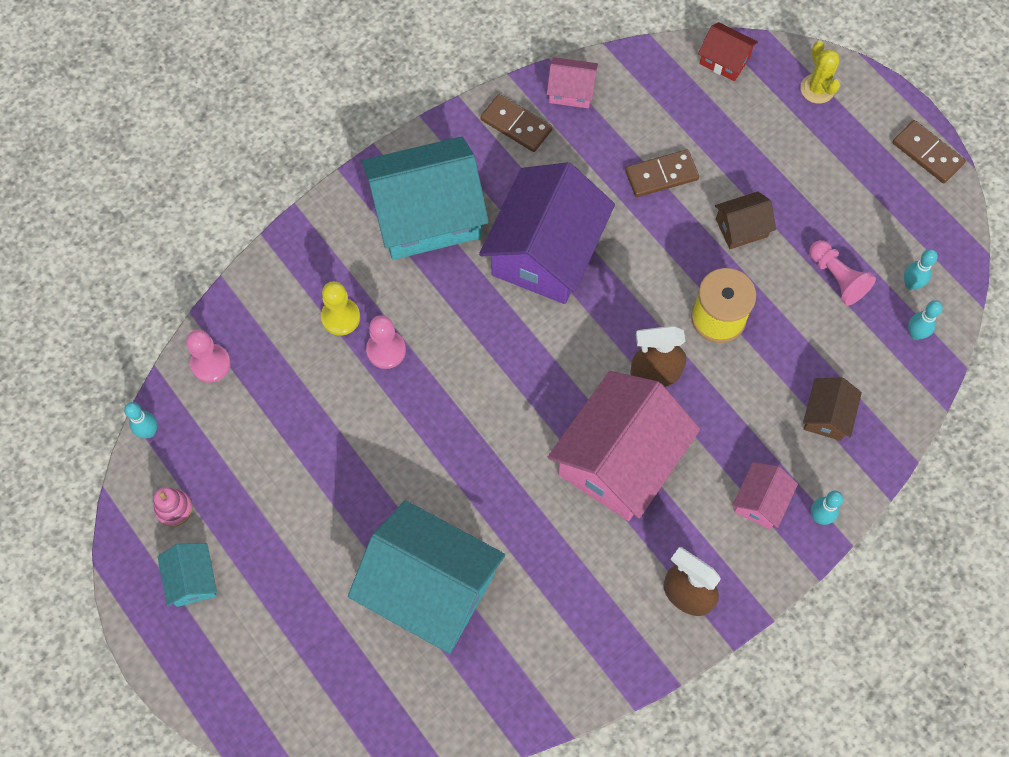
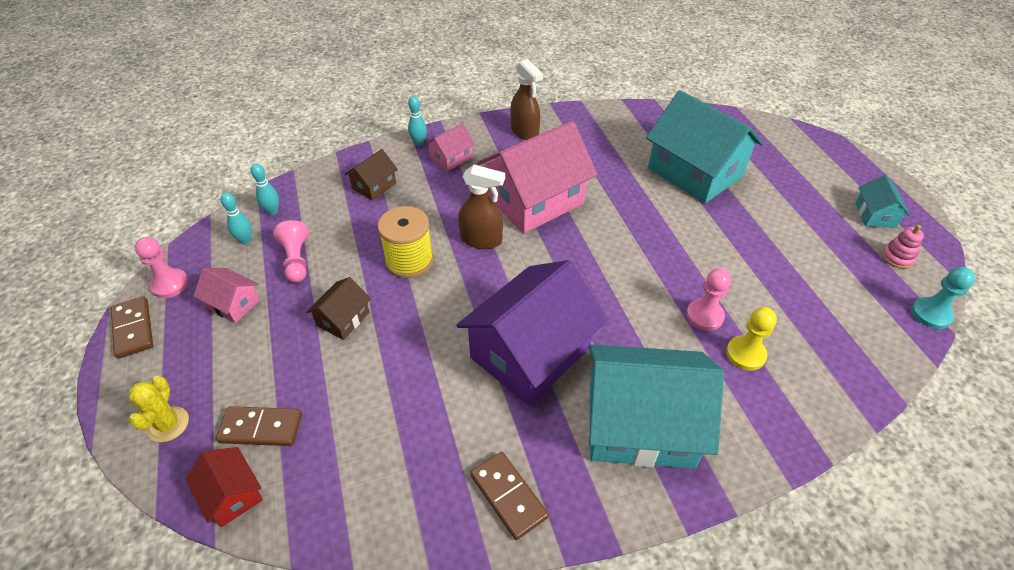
camera: 160 degrees left, 20 degrees down
turquoise bowling pin [124,402,157,438] -> turquoise pawn [911,267,975,329]
pink pawn [186,329,231,383] -> pink pawn moved to [135,237,189,298]
pink house [547,57,598,108] -> pink house moved to [193,268,260,323]
brown domino [625,149,699,197] -> brown domino moved to [216,406,302,446]
brown house [715,191,776,249] -> brown house turned 60 degrees counterclockwise [306,277,371,340]

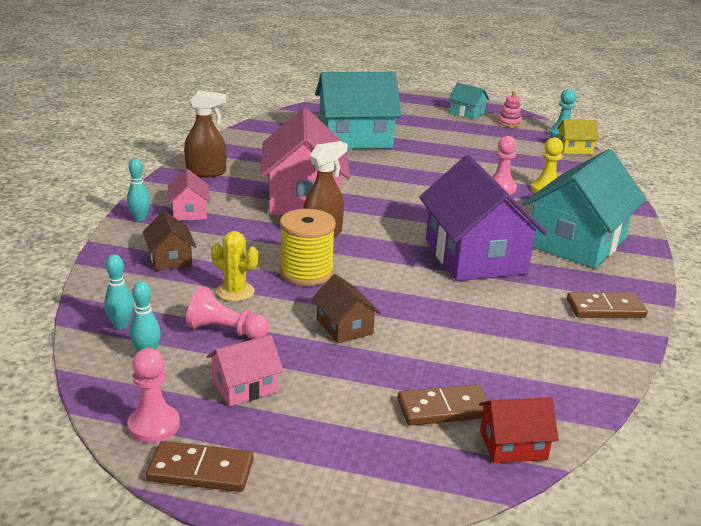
camera: 60 degrees left, 20 degrees down
yellow cactus [129,376,189,442] -> yellow cactus moved to [211,231,258,301]
brown domino [216,406,302,446] -> brown domino turned 45 degrees clockwise [397,384,488,426]
none -> yellow house [557,119,599,155]

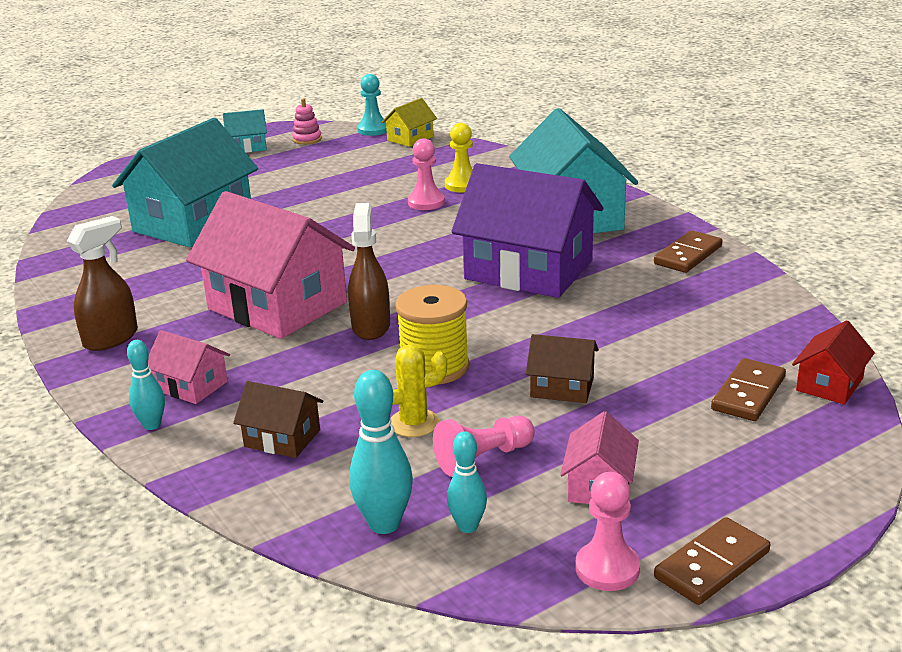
camera: 45 degrees left, 0 degrees up
turquoise bowling pin [104,254,134,329] -> turquoise bowling pin [349,370,413,534], size x1.59

